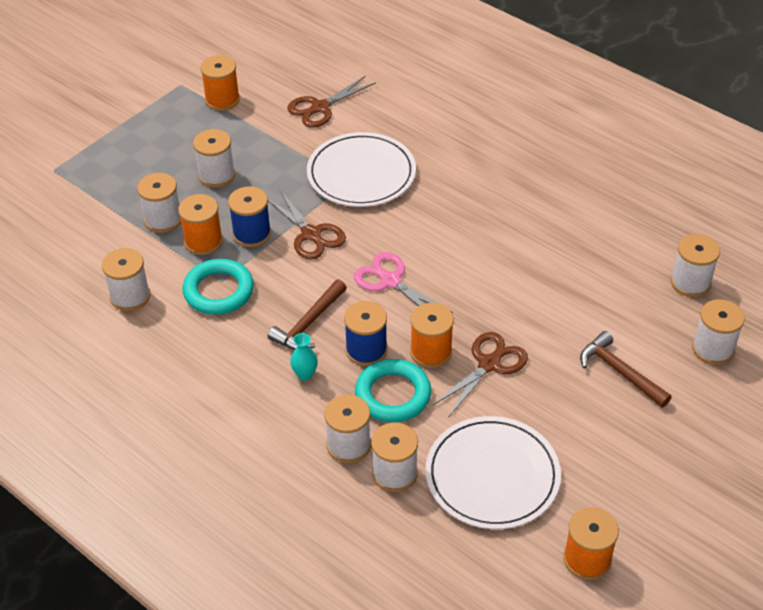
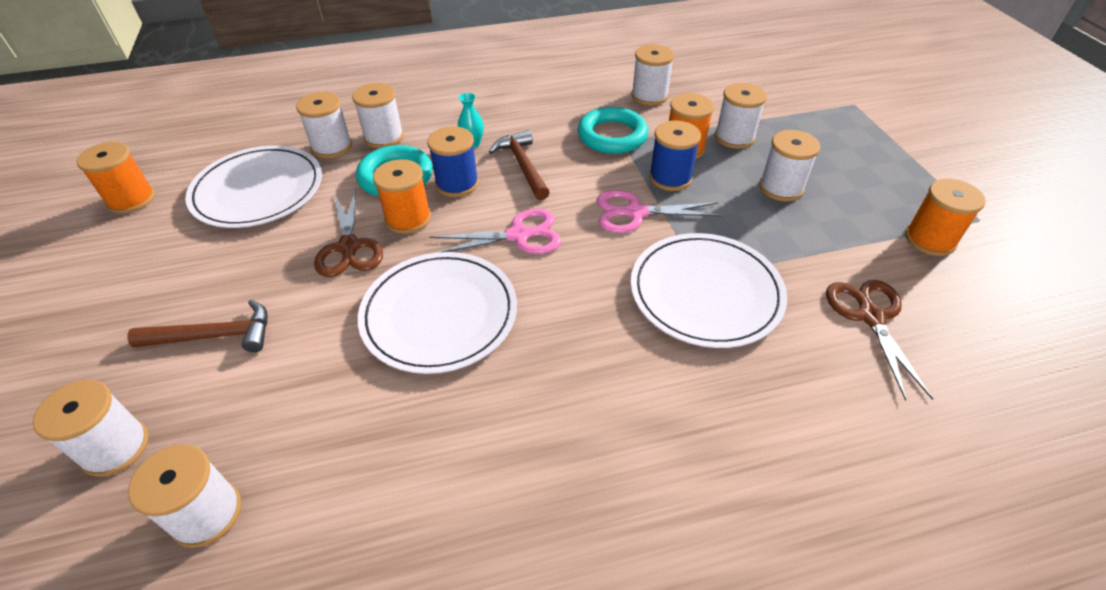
camera: 125 degrees right, 0 degrees up
brown scissors [268,190,346,260] -> pink scissors [597,190,723,233]
none -> white plate [358,252,517,374]

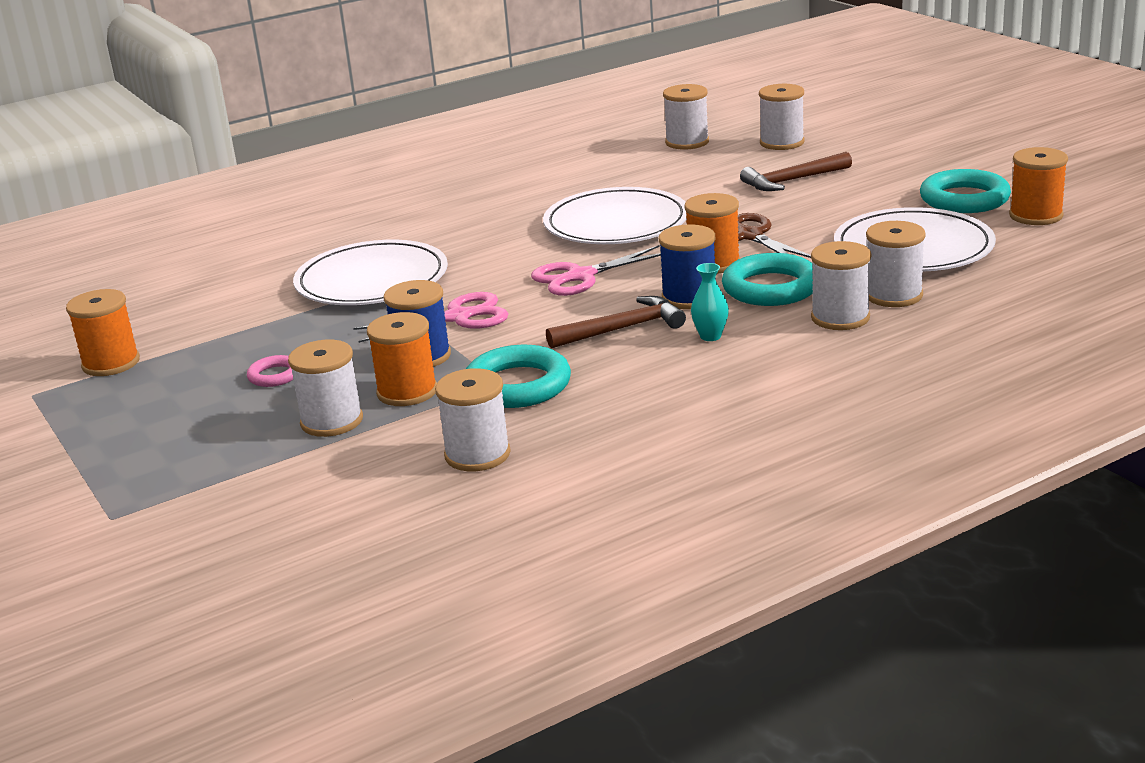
camera: 165 degrees right, 20 degrees down
brown hammer [489,130,550,200] -> brown hammer turned 75 degrees counterclockwise [546,296,686,349]
white spool [759,130,820,202] -> pink ring [247,355,293,387]
brown scissors [826,280,933,401] -> none
none -> turquoise ring [920,169,1011,213]

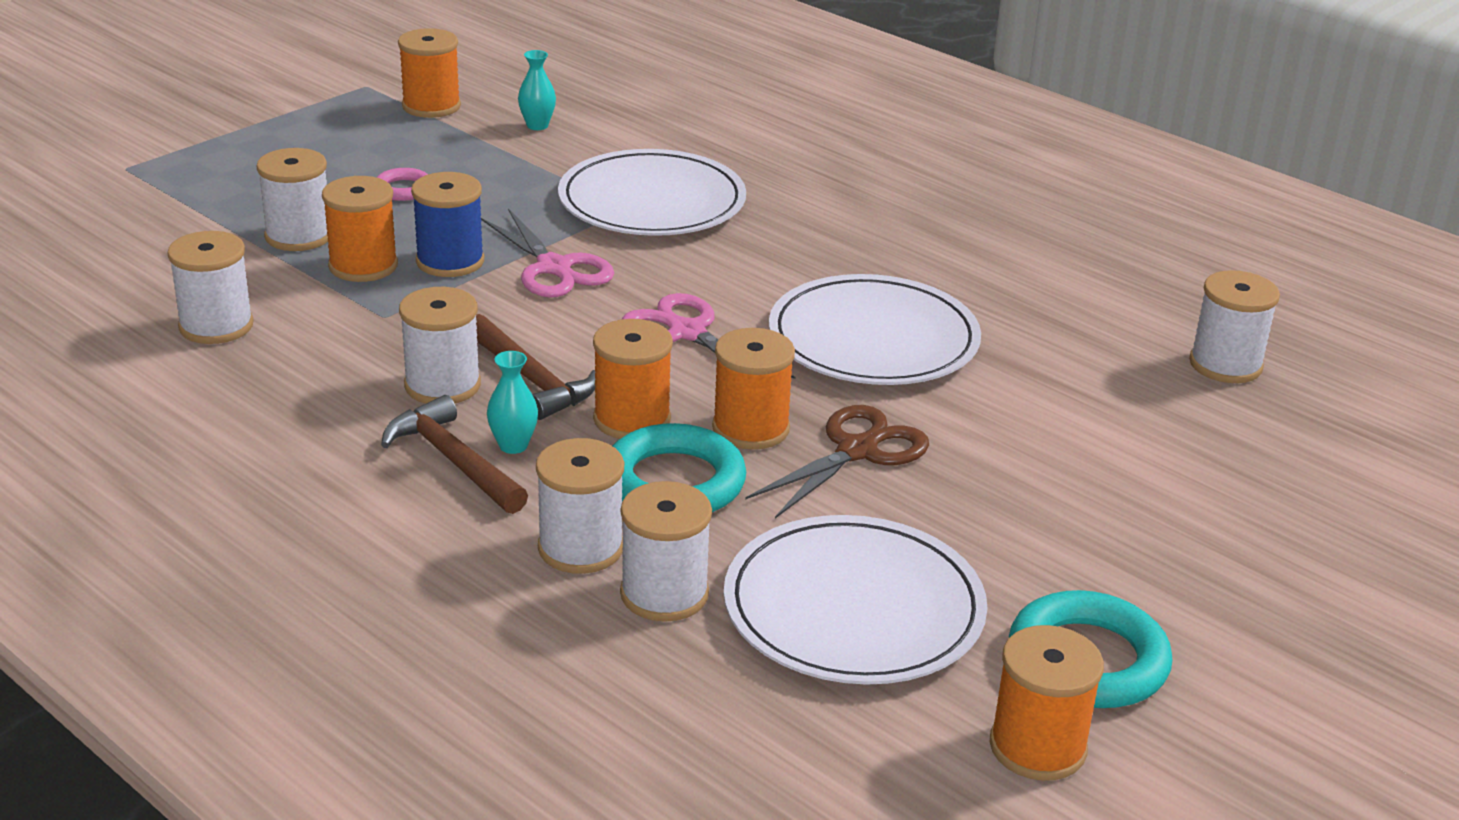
camera: 70 degrees right, 5 degrees up
turquoise ring [466,345,571,408] -> none
blue spool [659,224,716,309] -> orange spool [593,319,673,439]
brown hammer [740,152,852,191] -> brown hammer moved to [381,395,528,514]
white spool [759,84,804,150] -> white spool moved to [399,287,481,403]
none -> turquoise vase [518,50,556,130]

